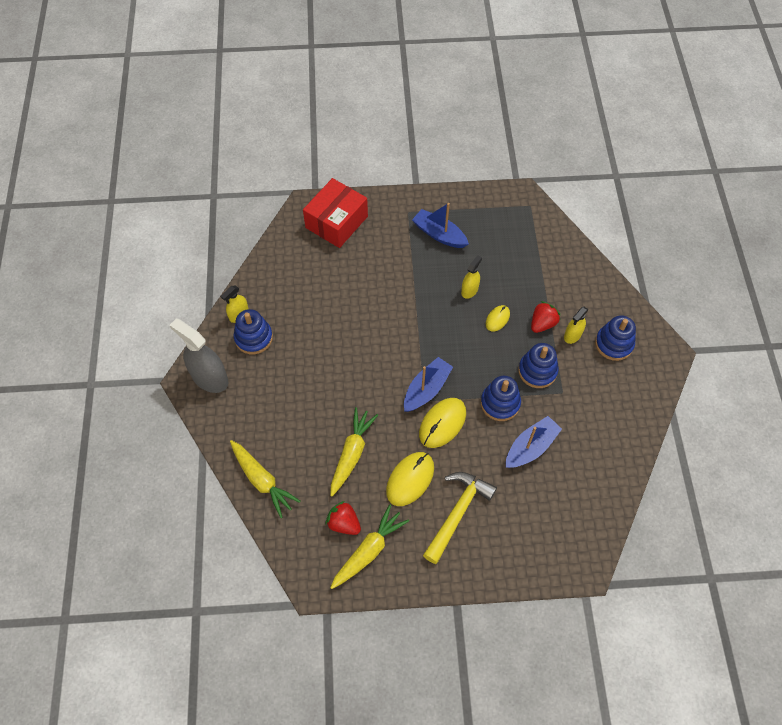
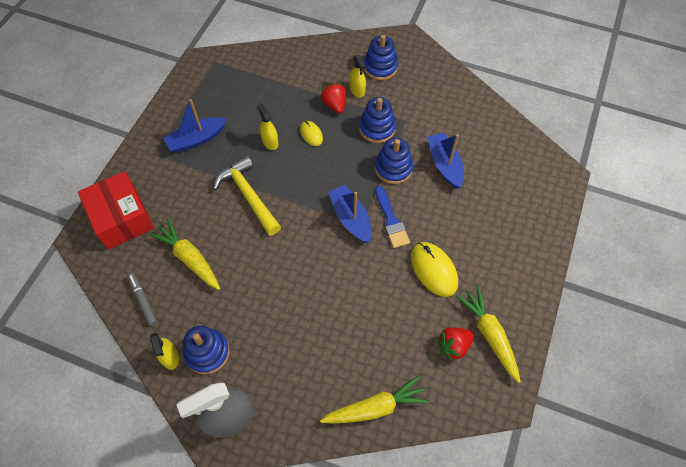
camera: 65 degrees left, 0 degrees up
yellow carrot [330,407,378,496] -> yellow carrot moved to [149,219,220,290]
yellow mouse [419,398,466,448] -> blue brush [375,186,410,248]
yellow hammer [423,472,497,564] -> yellow hammer moved to [213,155,281,235]
none -> grey marker [127,273,157,326]

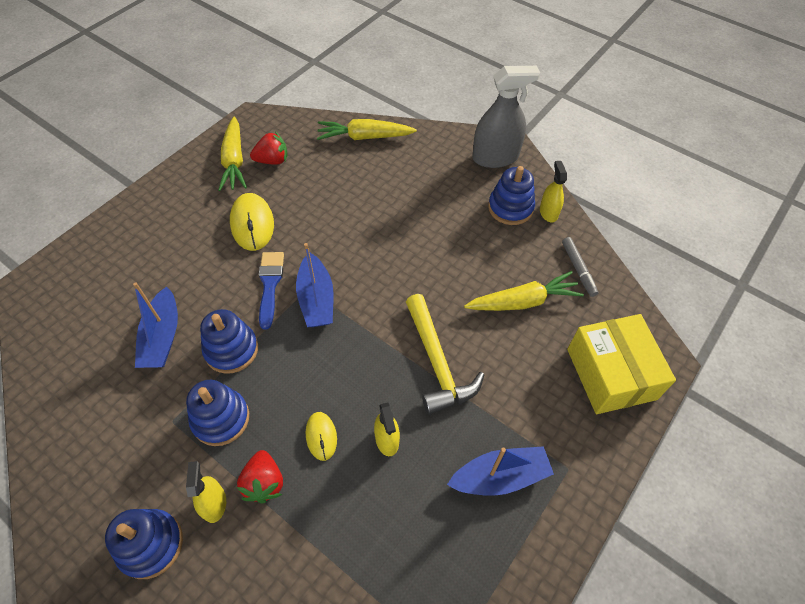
camera: 165 degrees left, 5 degrees down
red box [78,171,154,250] -> yellow box [567,314,676,414]
yellow carrot [149,219,220,290] -> yellow carrot turned 75 degrees counterclockwise [464,271,584,311]

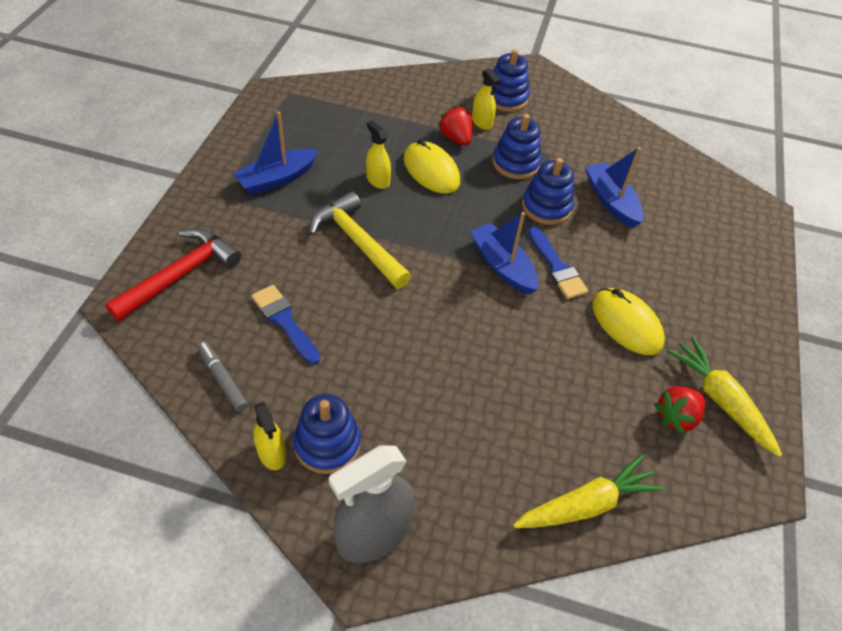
camera: 155 degrees right, 5 degrees down
yellow mouse [306,412,337,461] -> yellow mouse [404,139,460,194], size x1.74
yellow carrot [464,271,584,311] -> blue brush [251,285,320,365]
yellow box [567,314,676,414] -> red hammer [105,228,241,322]

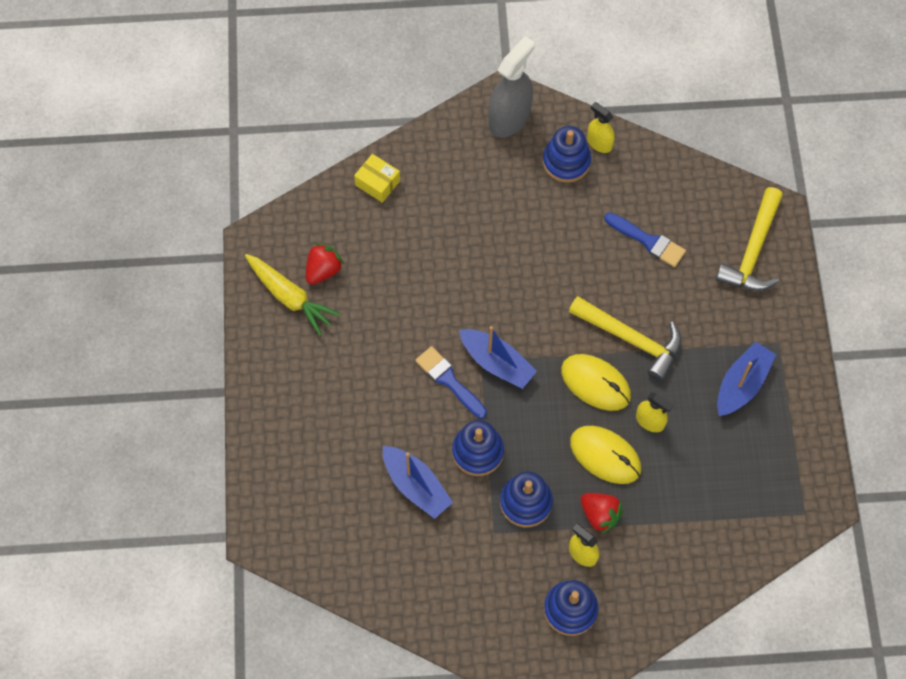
camera: 165 degrees right, 15 degrees up
red hammer [105,228,241,322] -> yellow hammer [716,187,783,291]
grey marker [197,341,248,412] -> none
yellow carrot [513,454,665,528] -> yellow box [354,154,400,203]
yellow mouse [592,288,665,355] -> yellow mouse moved to [561,354,631,411]

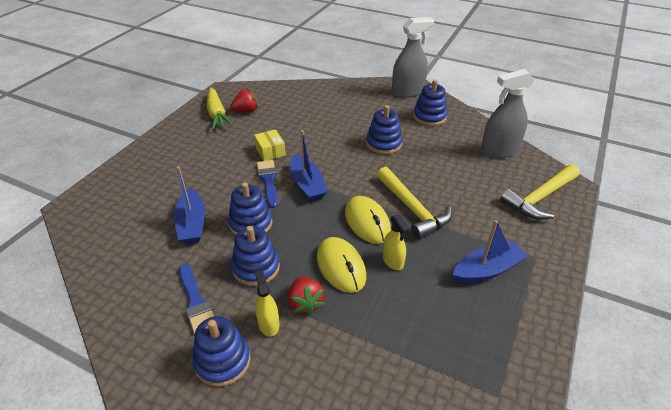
camera: 30 degrees right, 25 degrees down
yellow box [354,154,400,203] -> yellow box moved to [254,129,286,161]
yellow spray bottle [587,102,615,153] -> none
blue brush [604,213,686,267] -> blue brush moved to [179,264,214,334]
none -> blue stacking toy [366,105,402,154]
none -> grey spray bottle [481,69,535,159]

